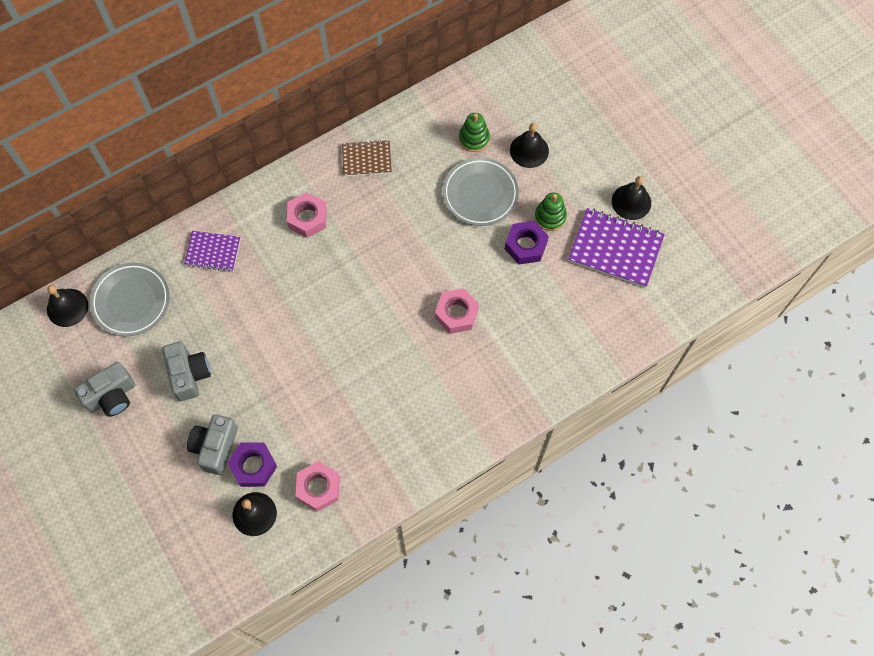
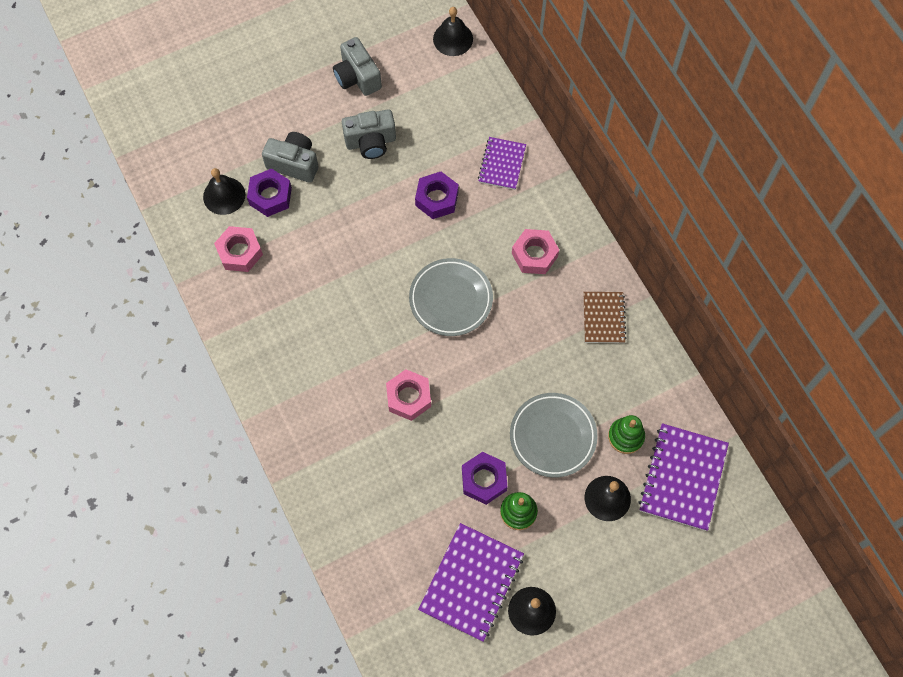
camera: 95 degrees right, 0 degrees up
grey plate [90,263,170,336] -> grey plate moved to [409,258,493,336]
none -> purple nut [415,172,459,219]
none -> purple notebook [638,423,729,531]

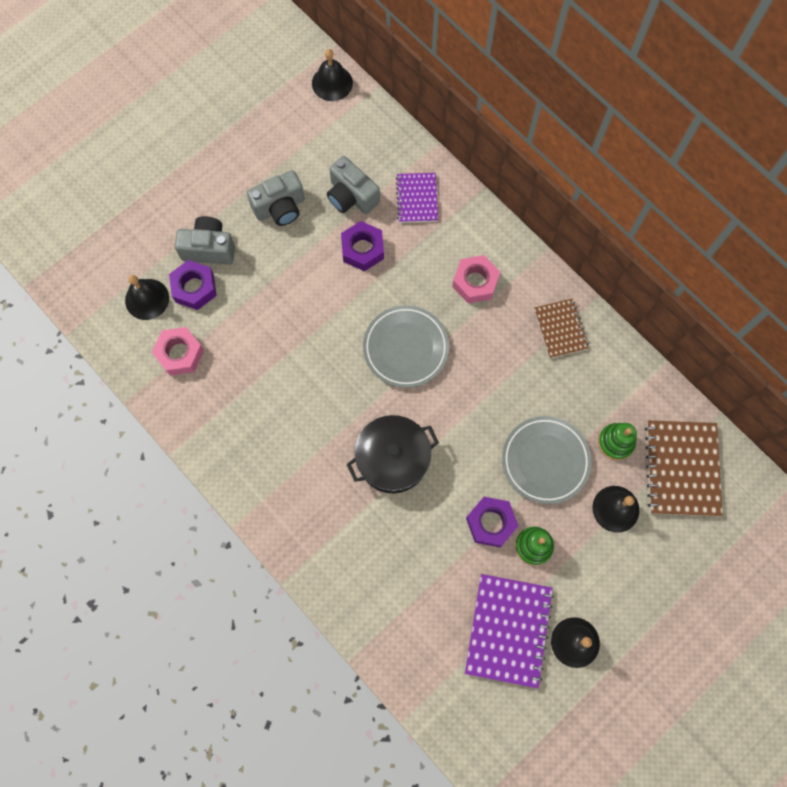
camera: 15 degrees left, 5 degrees up
grey camera [333,37,382,96] -> grey camera moved to [327,156,380,214]
pink nut [386,369,431,421] -> black pot [347,415,439,493]
purple notebook [638,423,729,531] -> brown notebook [645,420,723,516]

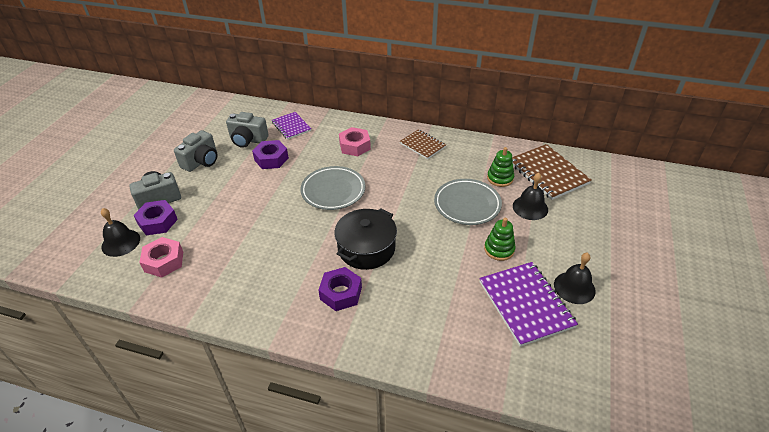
camera: 30 degrees left, 30 degrees down
black bell [312,49,353,101] -> none
purple nut [466,497,518,547] -> purple nut moved to [318,267,362,311]

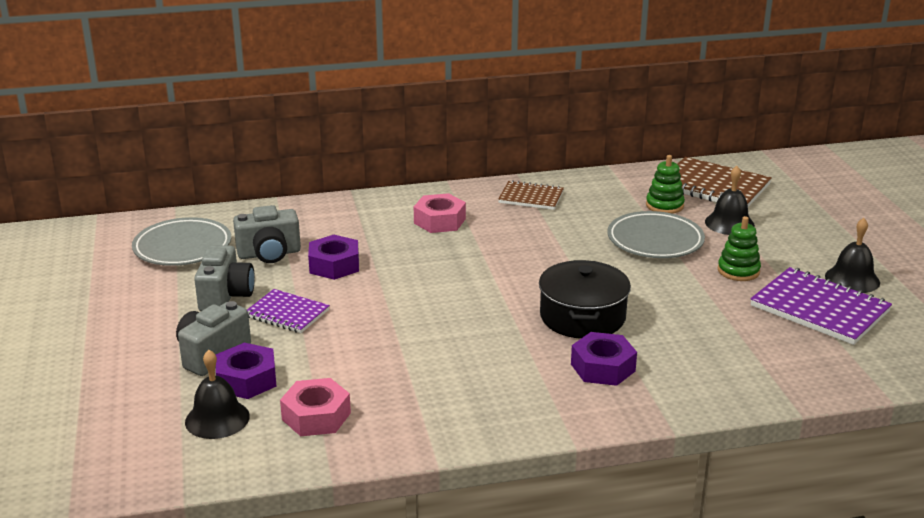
camera: 30 degrees left, 15 degrees down
purple notebook [272,112,311,140] -> purple notebook moved to [247,289,330,333]
grey plate [300,166,365,210] -> grey plate moved to [132,217,231,266]

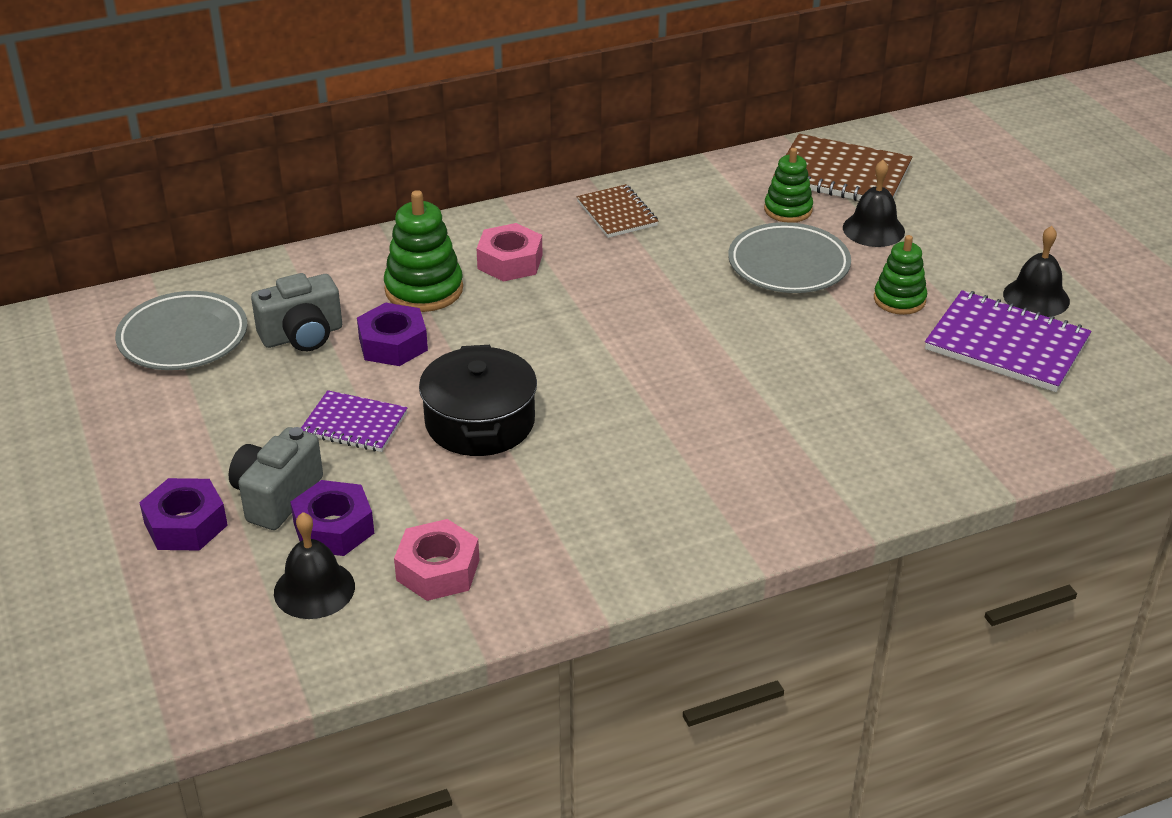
camera: 10 degrees left, 10 degrees up
grey camera [194,245,255,311] -> none
brown notebook [498,180,564,210] -> brown notebook turned 60 degrees clockwise [577,184,658,238]
black pot [539,260,631,339] -> black pot moved to [419,345,537,456]
purple nut [571,332,637,386] -> purple nut moved to [139,478,228,551]
none -> green stacking toy [384,190,463,312]

